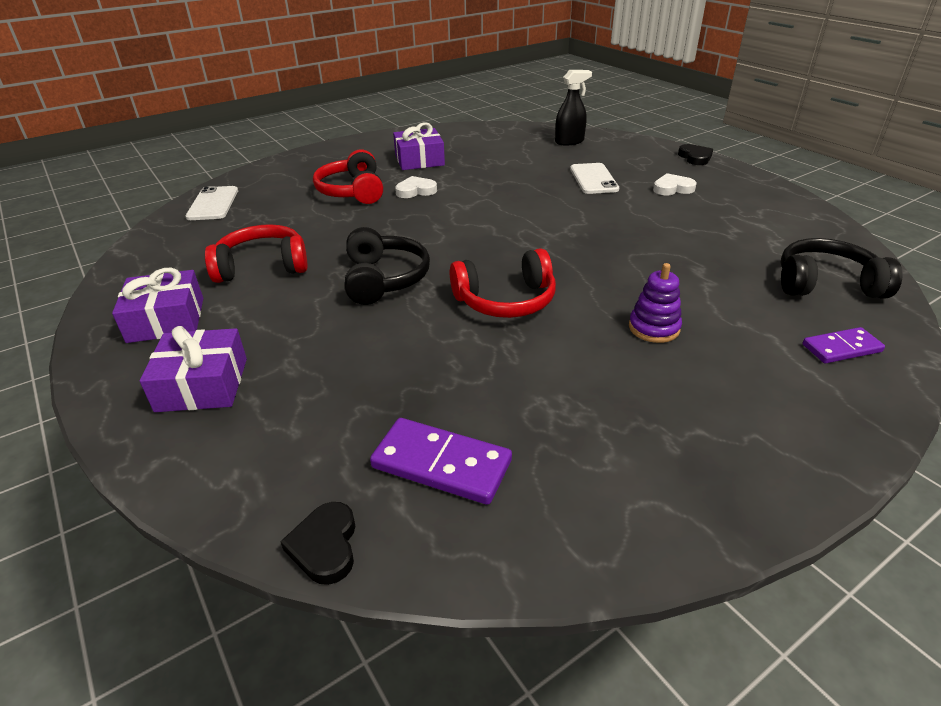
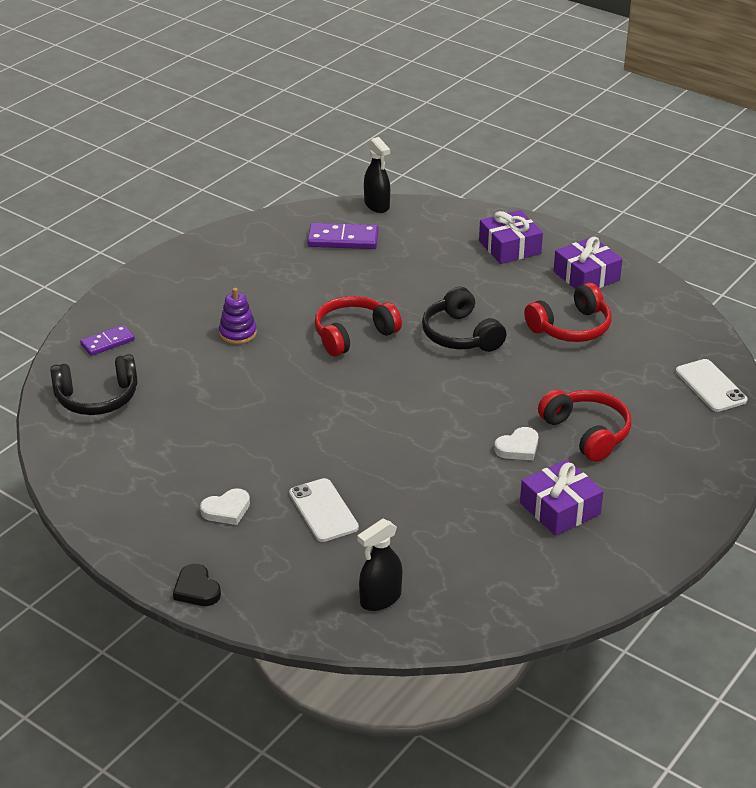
camera: 160 degrees right, 0 degrees up
black heart [280,502,355,585] -> black spray bottle [364,137,390,213]

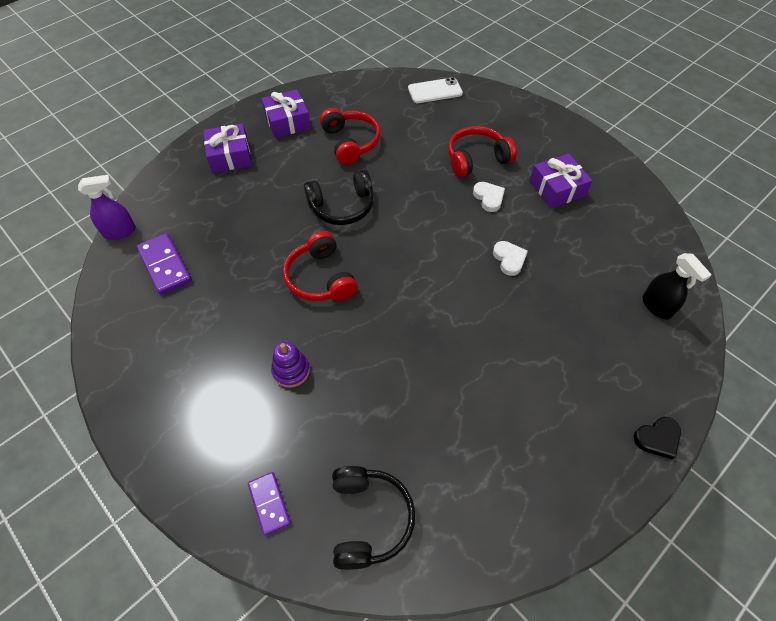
camera: 80 degrees left, 20 degrees up
white heart [200,488,250,525] -> white heart moved to [493,241,528,276]
white phone [289,478,359,542] -> none
purple domino [307,223,379,249] -> purple domino turned 45 degrees counterclockwise [137,233,192,295]
black spray bottle [364,137,390,213] -> purple spray bottle [78,175,136,240]

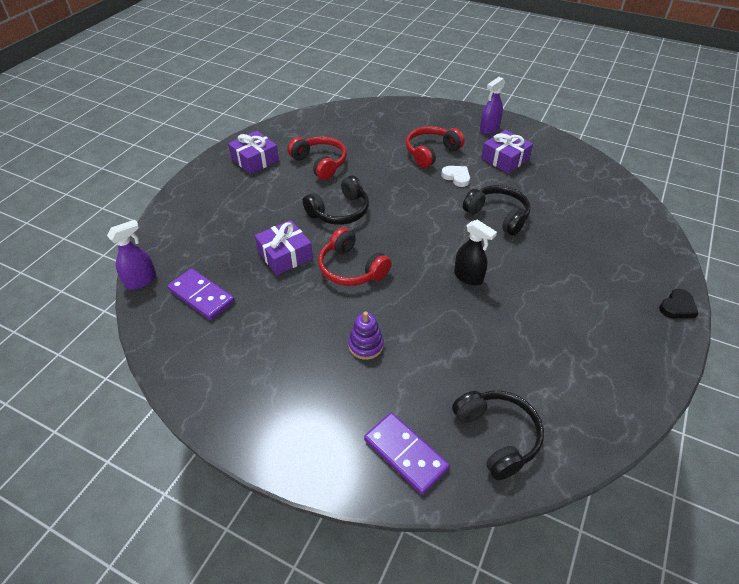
camera: 20 degrees left, 10 degrees down
purple gift [203,123,252,173] -> purple gift moved to [255,220,313,275]
purple domino [248,472,291,535] -> purple domino [364,413,450,495], size x1.54
white phone [408,77,463,103] -> none
white heart [493,241,528,276] -> black headphones [463,185,531,236]
black spray bottle [643,253,712,319] -> black spray bottle moved to [454,220,497,286]
none -> purple spray bottle [480,77,506,134]

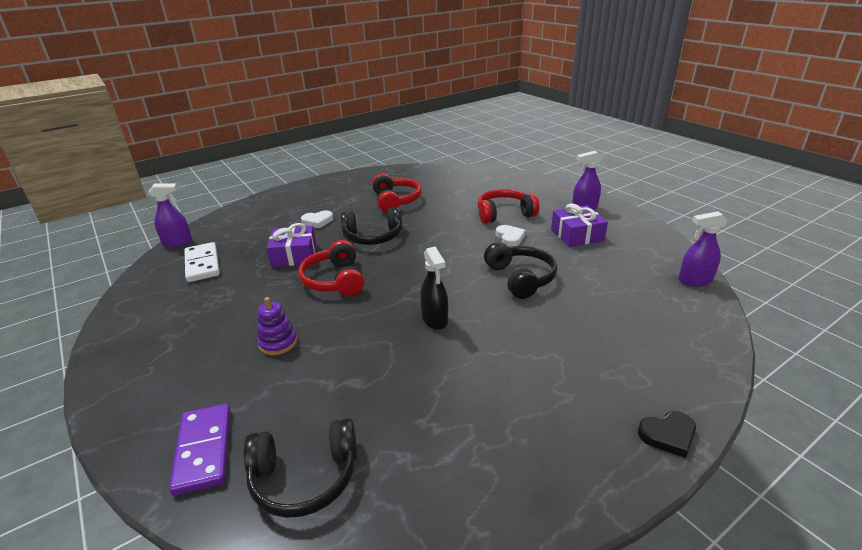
camera: 30 degrees right, 15 degrees down
purple domino [167,268,235,320] -> white domino [184,242,220,282]
purple gift [228,131,279,174] -> none
black headphones [452,391,544,480] -> black headphones turned 75 degrees clockwise [243,418,357,518]
none -> white heart [301,210,333,228]
none -> purple spray bottle [679,211,727,287]

